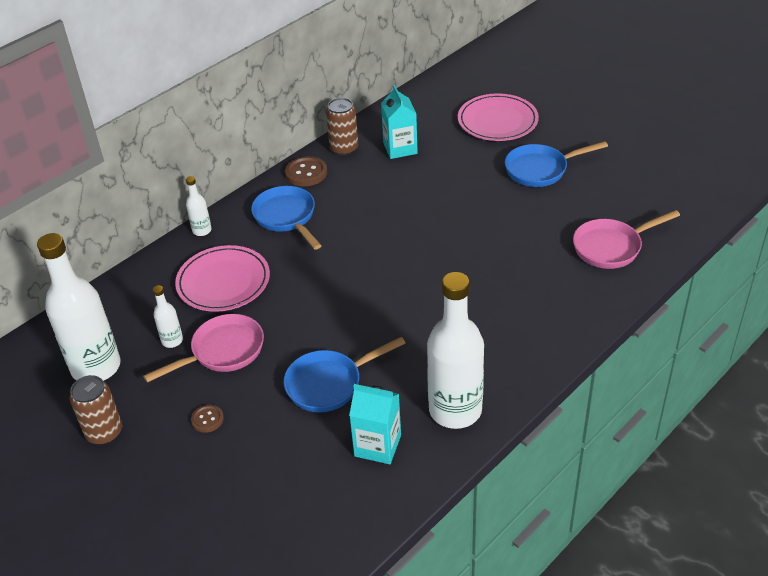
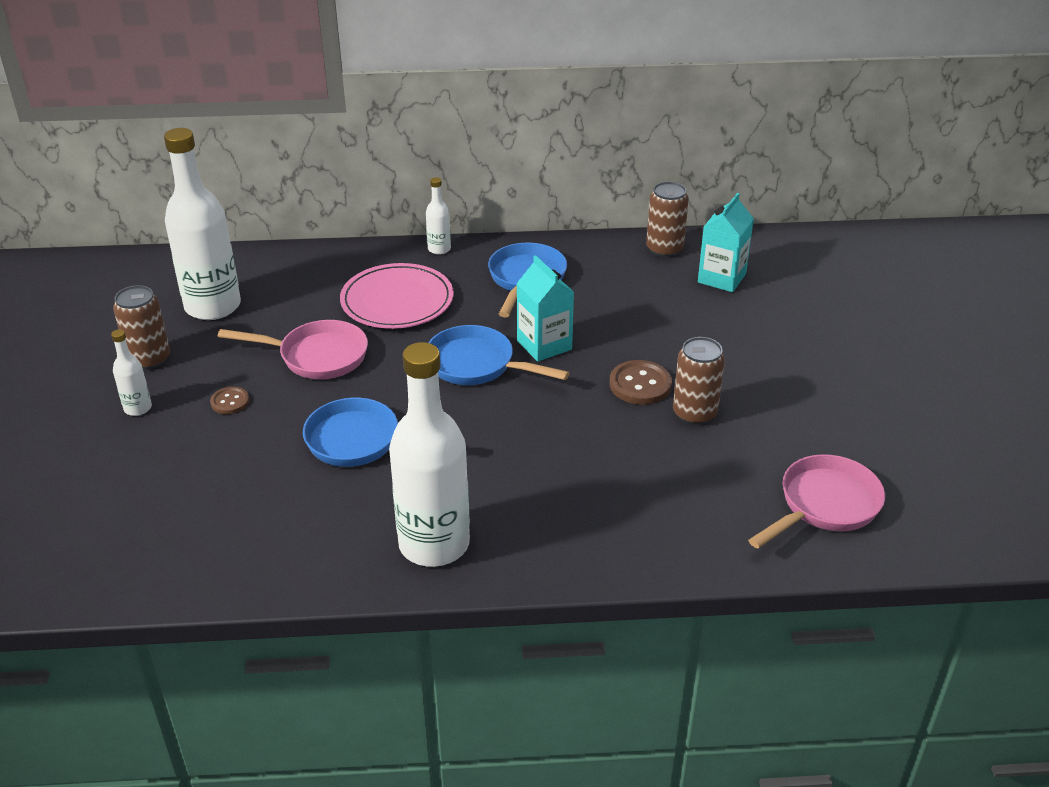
camera: 40 degrees right, 5 degrees down
white bottle [153,285,183,348] -> white bottle moved to [111,329,152,416]
brown button [285,156,327,186] -> brown button moved to [610,360,672,405]
turquoise carton [349,384,401,464] -> turquoise carton moved to [516,255,574,362]
pink plate [458,93,539,141] -> none
blue pan [505,141,608,187] -> blue pan moved to [428,325,570,385]
pink pan [573,210,680,269] -> pink pan turned 120 degrees clockwise [748,454,885,549]
none -> brown can [673,337,725,425]

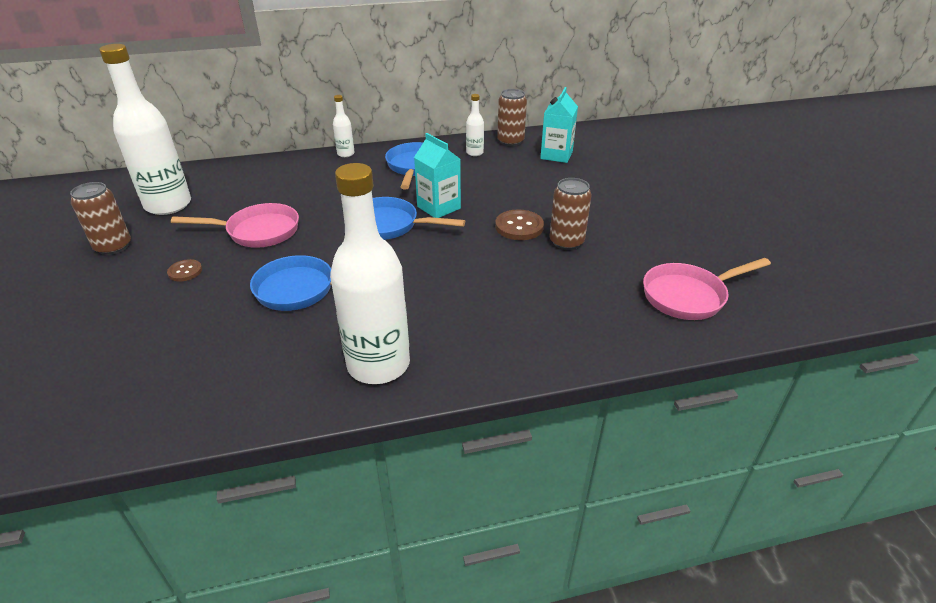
camera: 10 degrees left, 0 degrees up
white bottle [111,329,152,416] -> white bottle moved to [466,94,484,156]
pink plate [340,263,454,329] -> none
pink pan [748,454,885,549] -> pink pan turned 150 degrees counterclockwise [643,258,771,320]

